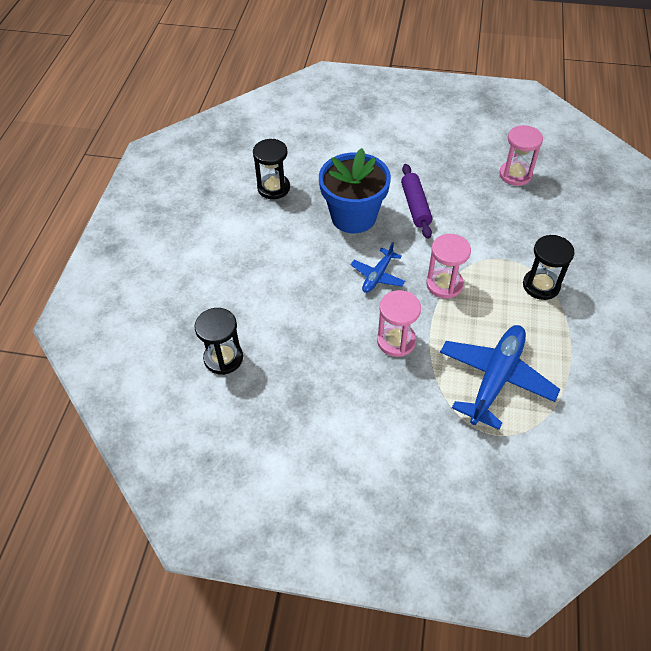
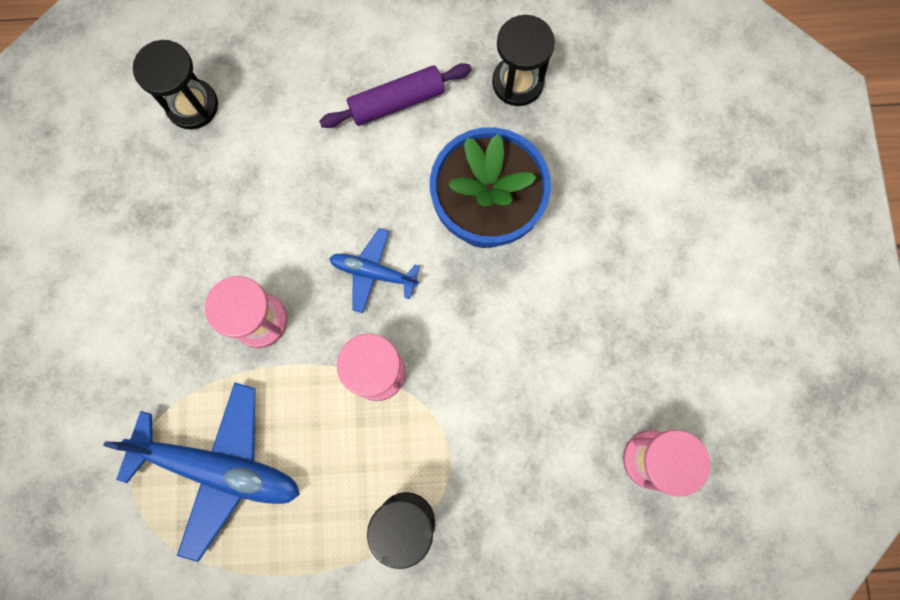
camera: 75 degrees right, 25 degrees up
purple rolling pin [401,164,432,239] -> purple rolling pin moved to [319,63,471,128]

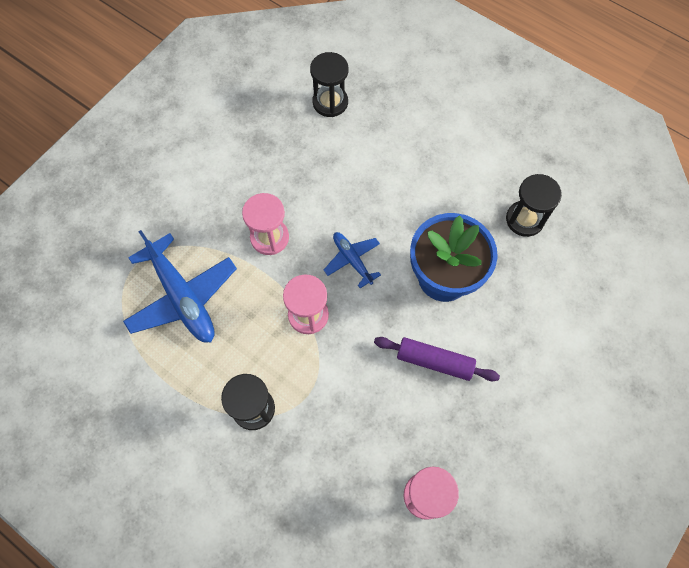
camera: 40 degrees right, 10 degrees down
purple rolling pin [319,63,471,128] -> purple rolling pin moved to [374,337,500,381]

